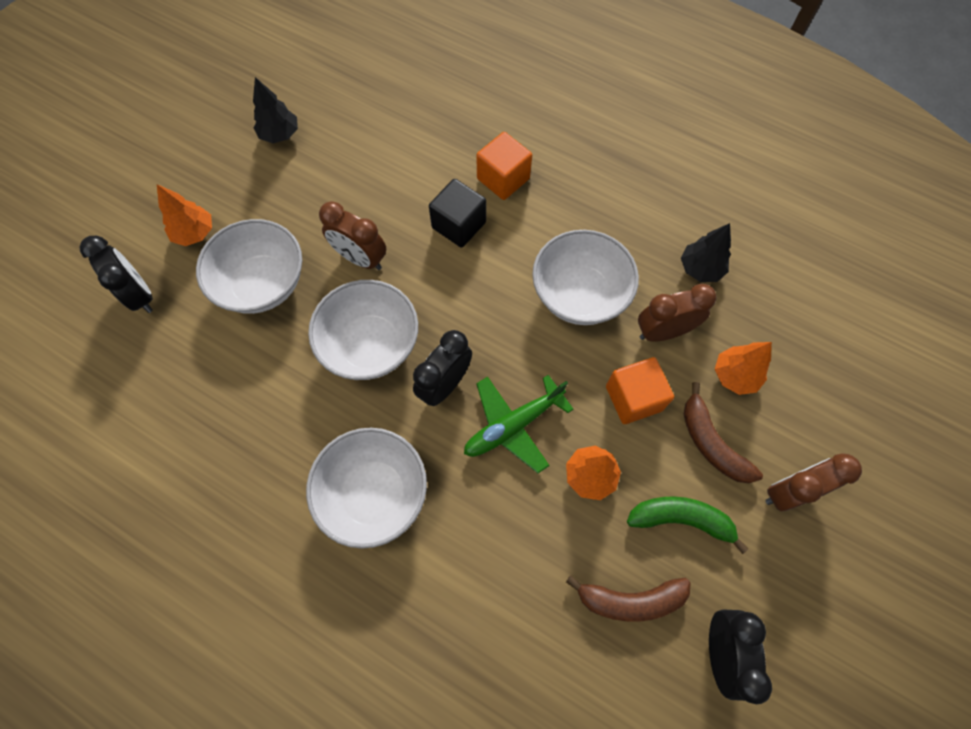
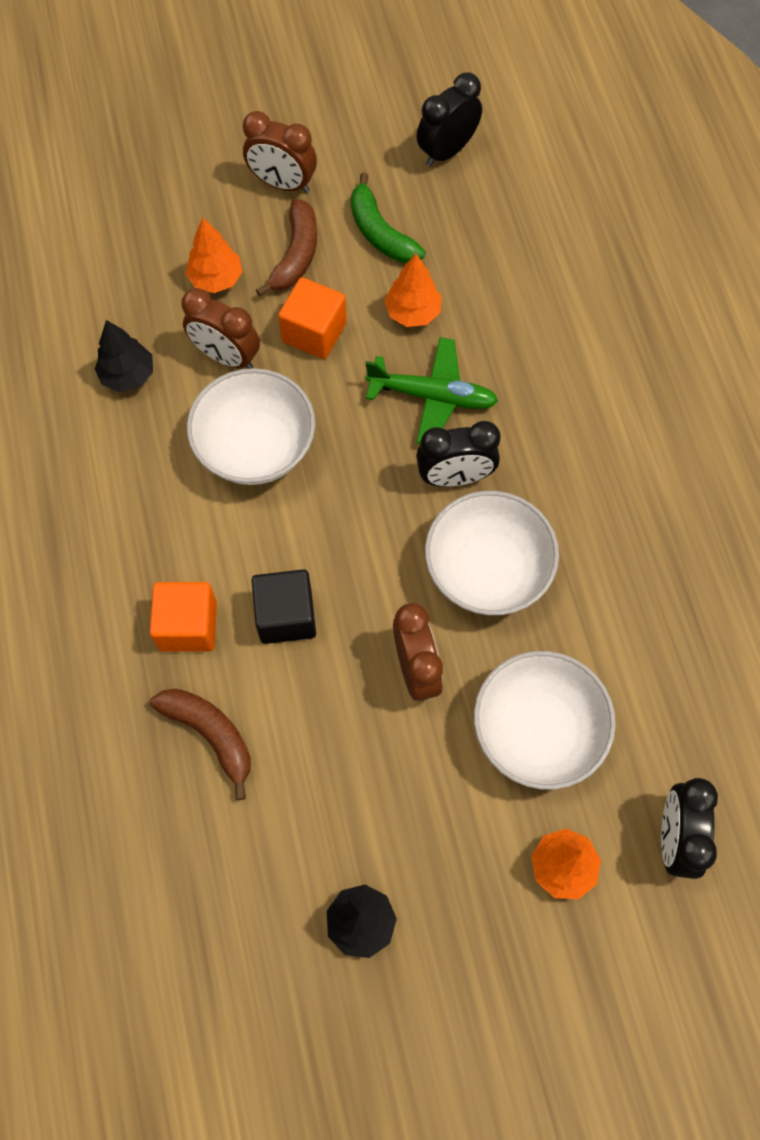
camera: 135 degrees left, 0 degrees up
white bowl [306,428,427,549] -> none
brown banana [566,575,691,622] -> brown banana moved to [150,689,251,800]

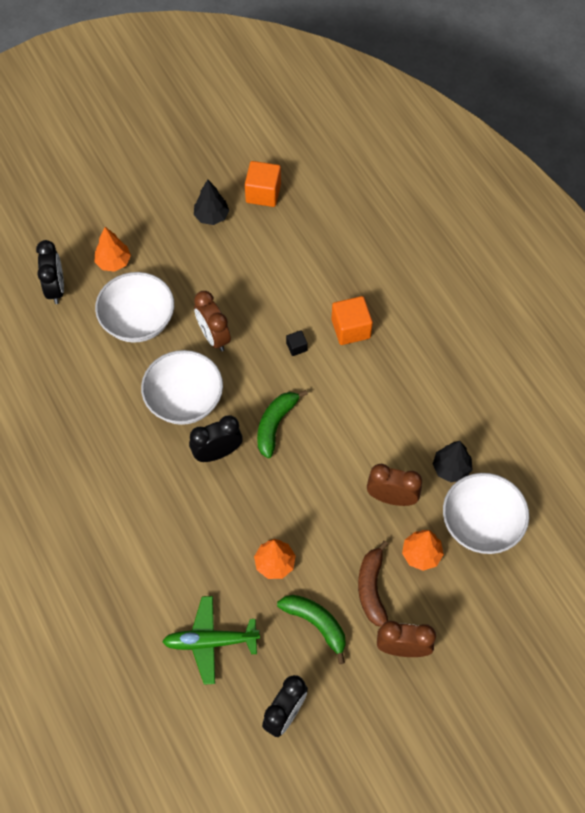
camera: 165 degrees right, 5 degrees down
brown banana [150,689,251,800] -> none
white bowl [187,368,315,485] -> white bowl moved to [443,473,529,554]
black cube [251,569,316,644] -> black cube [286,330,308,356], size x0.51
orange cube [278,278,347,359] -> orange cube moved to [245,161,281,207]
green plane [365,337,498,444] -> green plane moved to [162,596,260,685]
none -> green banana [257,390,308,458]

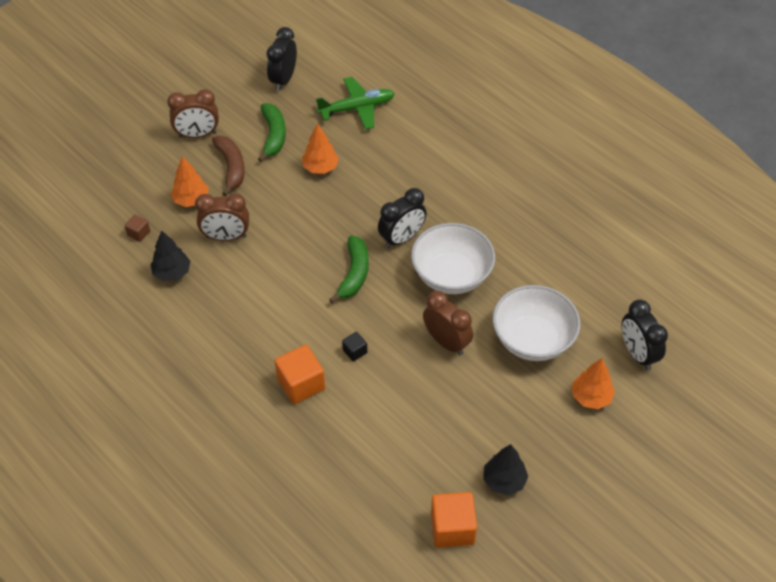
camera: 165 degrees right, 10 degrees down
green banana [277,595,346,664] -> green banana turned 120 degrees counterclockwise [258,103,286,162]
white bowl [443,473,529,554] -> brown cube [124,215,150,242]

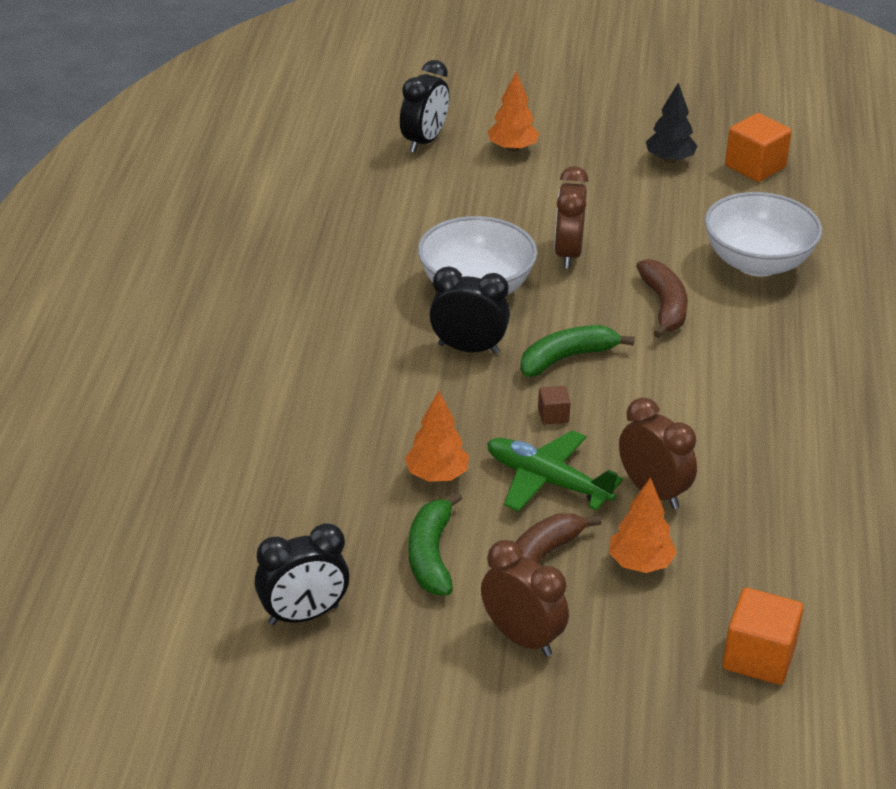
camera: 130 degrees left, 15 degrees down
brown cube [124,215,150,242] -> brown cube moved to [538,386,571,424]
black tree [150,230,190,281] -> none
green banana [258,103,286,162] -> green banana turned 45 degrees counterclockwise [408,492,462,595]
orange cube [275,345,325,404] -> orange cube moved to [723,588,804,685]
green plane [316,77,395,130] -> green plane moved to [487,430,623,512]
black cube [342,332,367,362] -> brown banana [636,259,688,338]
white bowl [493,285,580,361] -> white bowl moved to [705,192,822,277]

